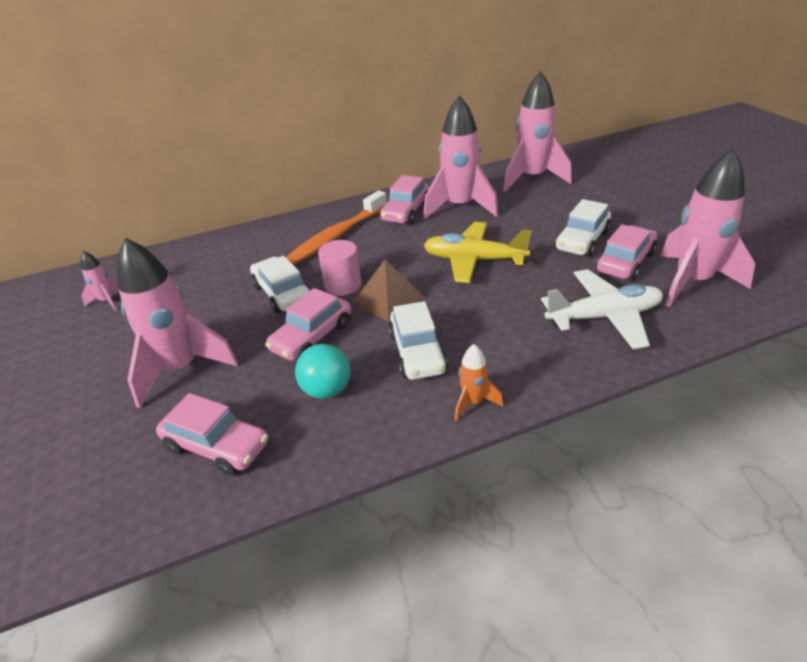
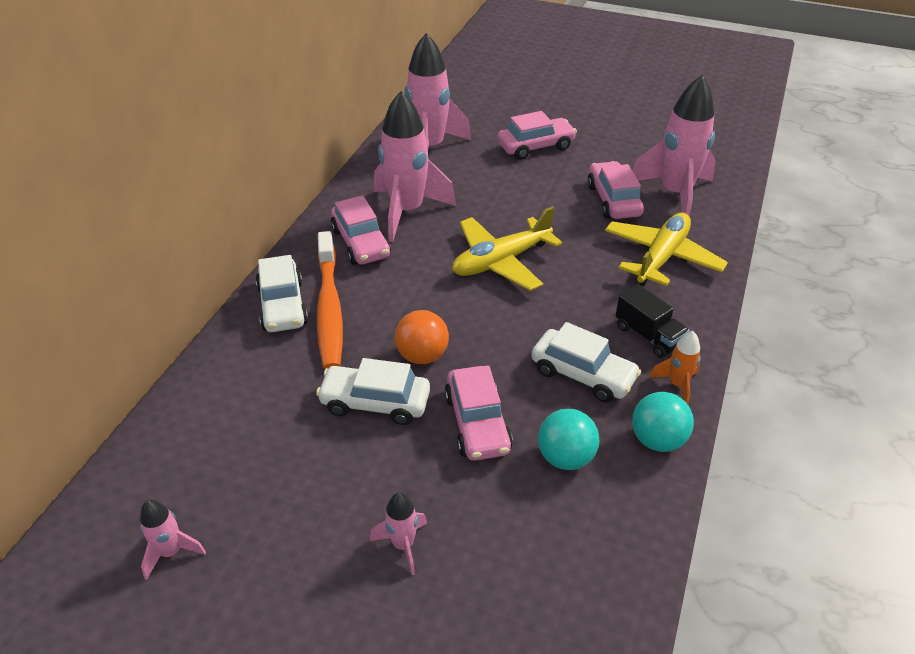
camera: 50 degrees left, 5 degrees up
pink rocket [117,238,238,408] -> pink rocket [370,492,427,575], size x0.46
pink car [156,393,268,476] -> pink car moved to [498,111,577,160]
pink cylinder [318,240,362,296] -> orange ball [395,310,449,364]
brown pyramid [354,260,425,322] -> none
white plane [541,269,663,349] -> yellow plane [605,213,728,286]
white car [555,199,611,257] -> white car moved to [256,255,308,332]
none -> black truck [615,284,690,358]
none -> turquoise ball [632,392,694,452]

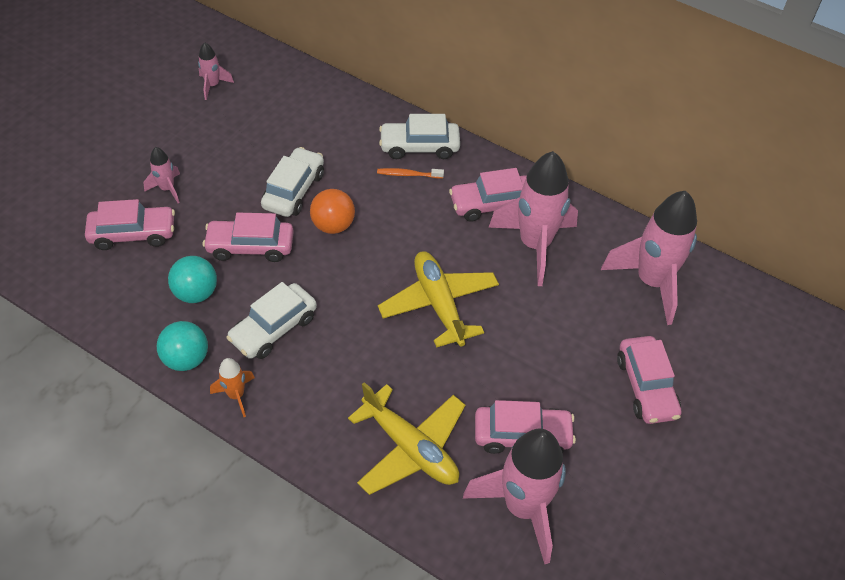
camera: 100 degrees right, 10 degrees up
orange toothbrush [317,231,343,369] -> orange toothbrush [377,168,444,178], size x0.43
black truck [615,284,690,358] -> none
none -> pink car [85,199,175,250]

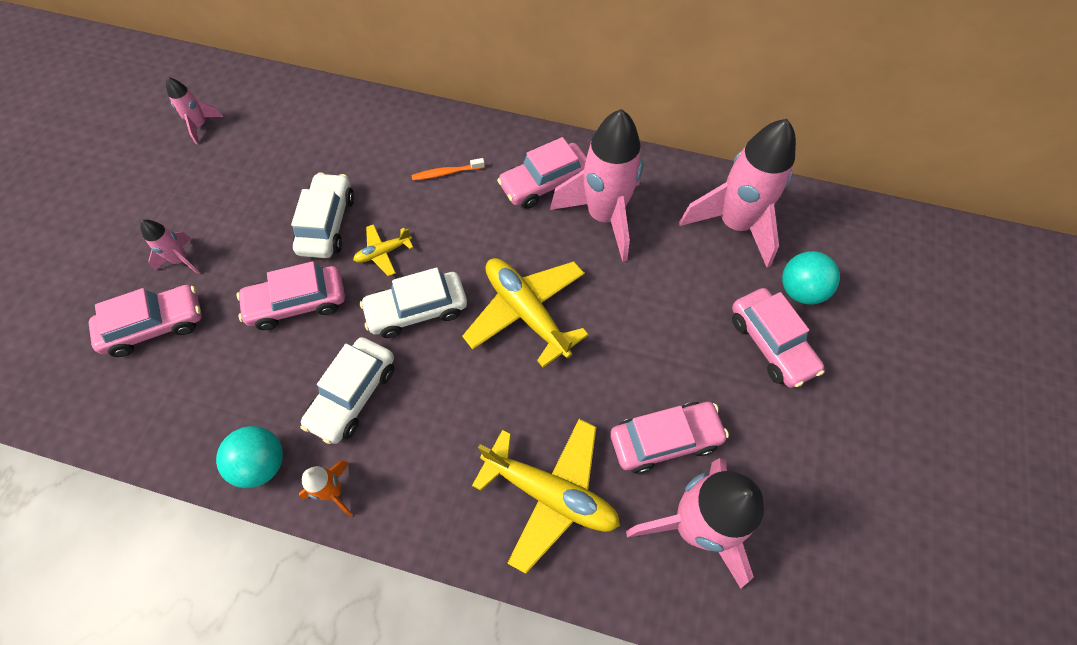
camera: 15 degrees left, 10 degrees up
turquoise ball [168,256,217,303] -> turquoise ball moved to [782,251,840,304]
orange ball [310,189,355,234] -> yellow plane [353,224,413,276]
white car [379,114,460,159] -> white car moved to [360,267,467,338]

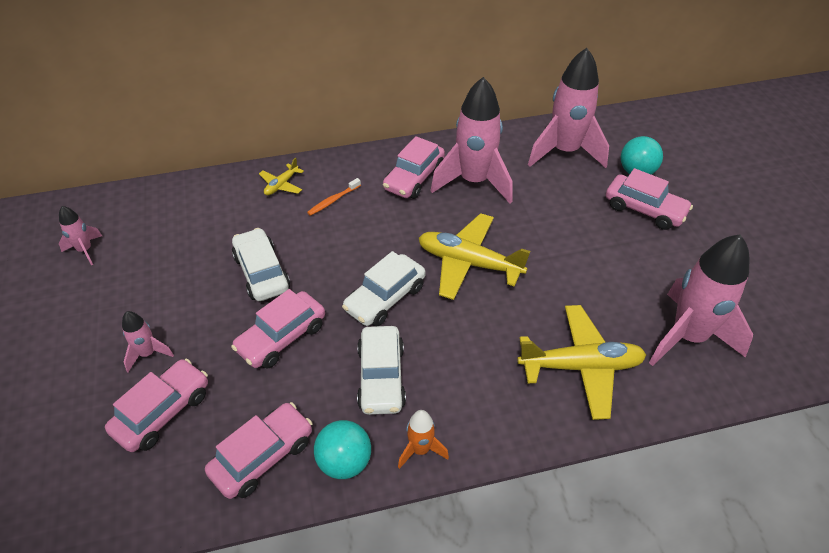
camera: 30 degrees left, 15 degrees down
yellow plane [353,224,413,276] -> yellow plane moved to [259,158,304,196]
pink car [610,402,729,474] -> pink car moved to [205,402,313,499]

